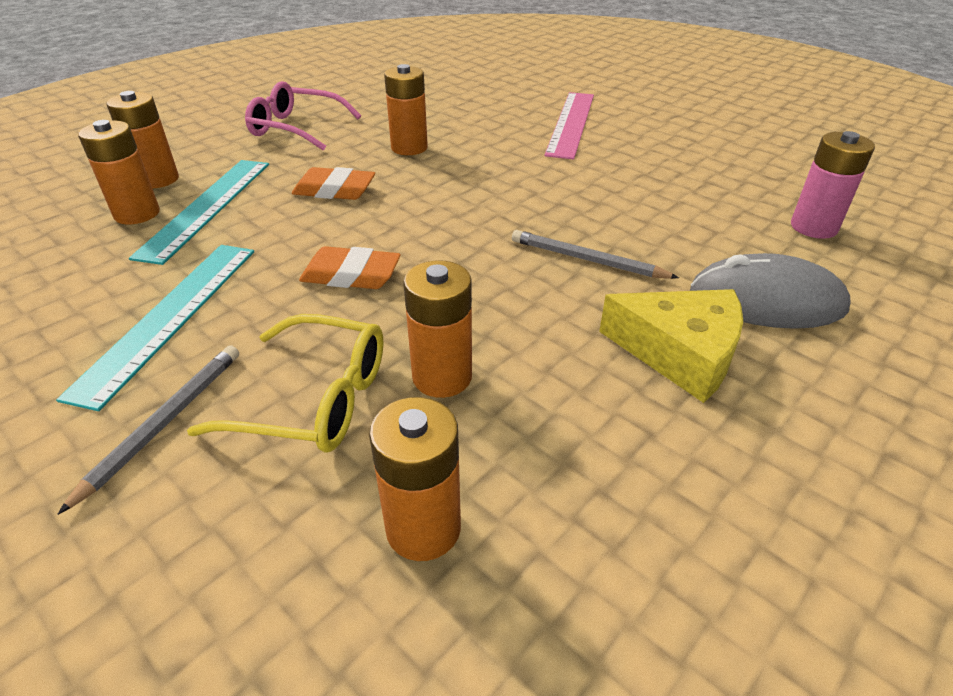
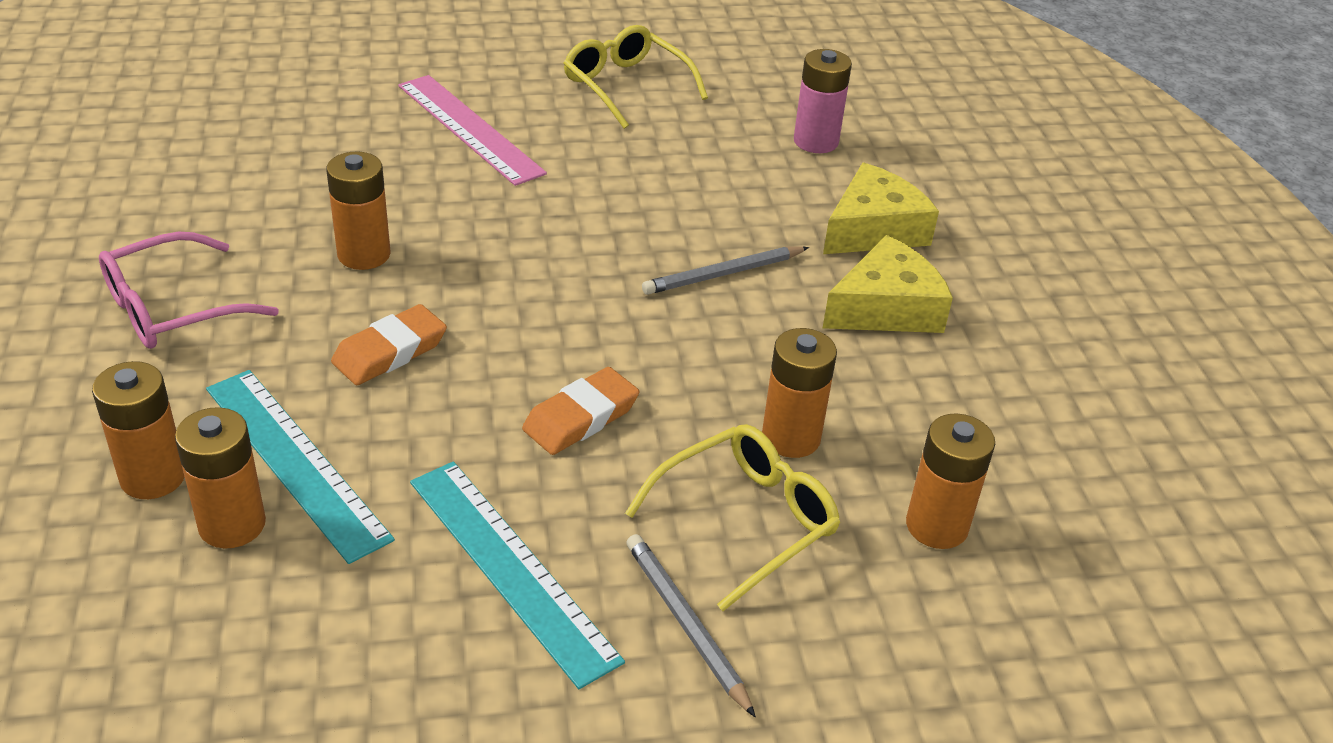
camera: 55 degrees left, 0 degrees up
grey mouse [690,253,851,329] -> yellow cheese [823,162,939,254]
none -> yellow glasses [564,25,708,129]

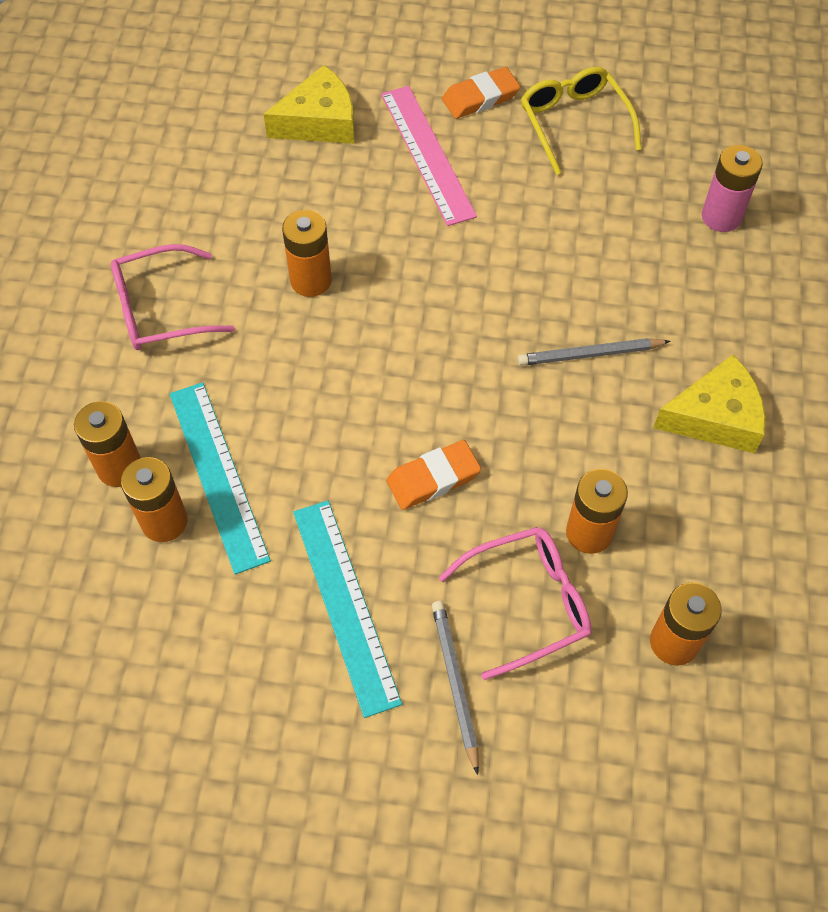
camera: 20 degrees right, 20 degrees up
orange eraser [331,304,447,385] -> orange eraser moved to [442,67,520,119]
yellow glasses [625,424,840,611] -> pink glasses [439,527,592,680]
yellow cheese [823,162,939,254] -> yellow cheese moved to [263,65,355,144]

